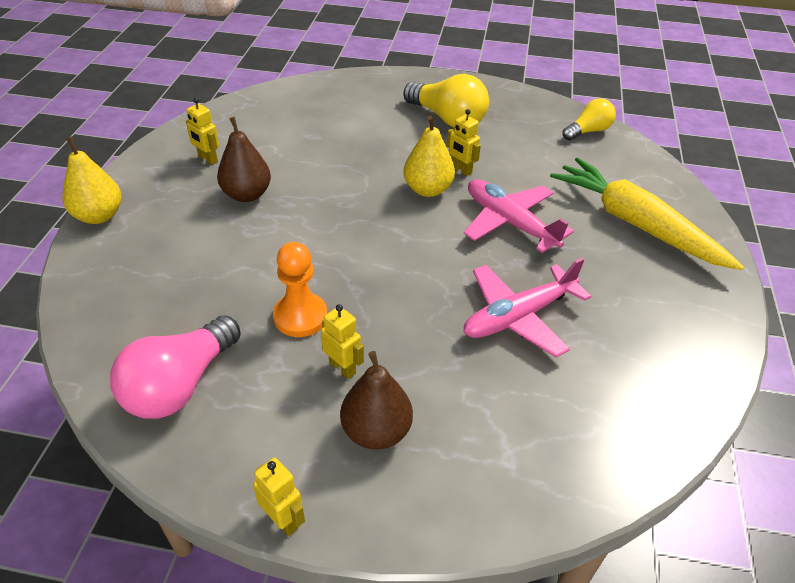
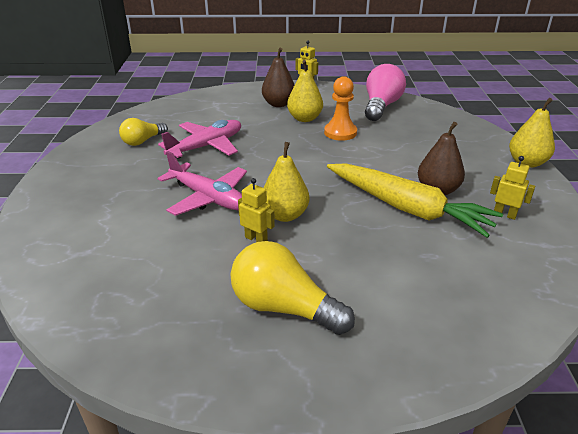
camera: 170 degrees right, 10 degrees down
yellow robot [321,304,364,379] -> yellow pear [287,60,323,122]
yellow carrot [550,157,744,270] -> yellow carrot moved to [327,163,503,238]
yellow light bulb [563,98,616,140] -> yellow light bulb moved to [119,118,168,146]

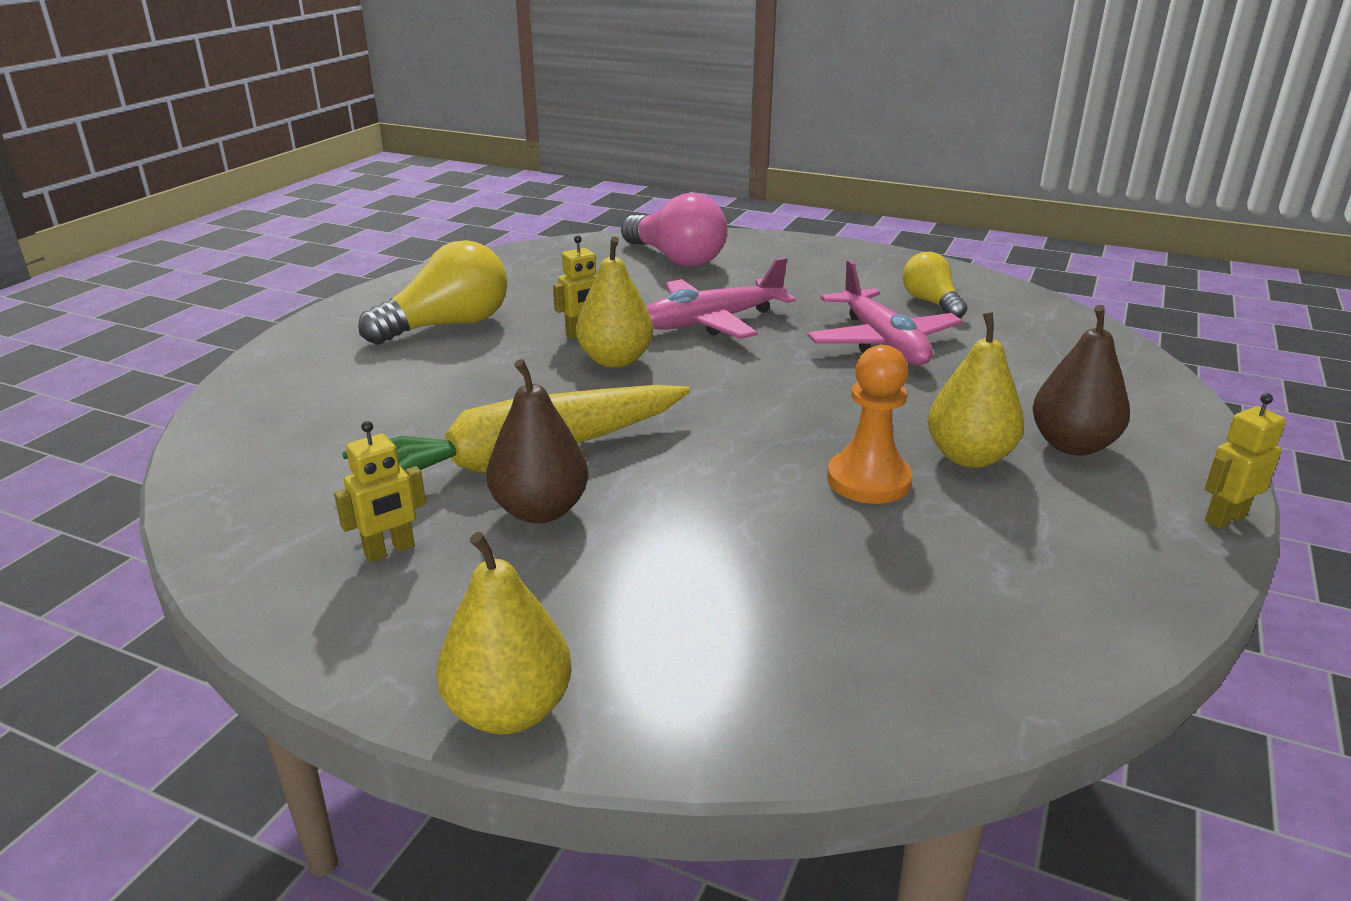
camera: 115 degrees right, 5 degrees down
pink light bulb [365,64,406,121] -> pink light bulb moved to [621,193,727,267]

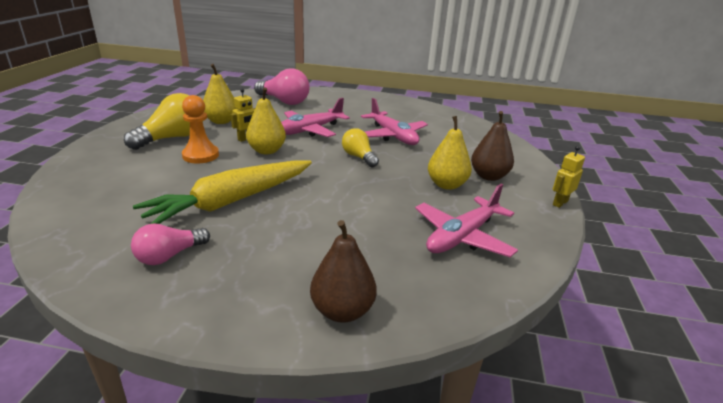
camera: 15 degrees left, 0 degrees up
yellow robot [334,421,426,562] -> pink light bulb [131,223,210,265]
yellow pear [437,532,572,734] -> yellow pear moved to [203,64,236,124]
brown pear [487,359,589,523] -> brown pear moved to [310,220,377,323]
orange pawn [827,345,912,504] -> orange pawn moved to [182,95,219,164]
yellow light bulb [903,252,967,318] -> yellow light bulb moved to [342,128,379,167]
none -> pink plane [415,184,518,257]

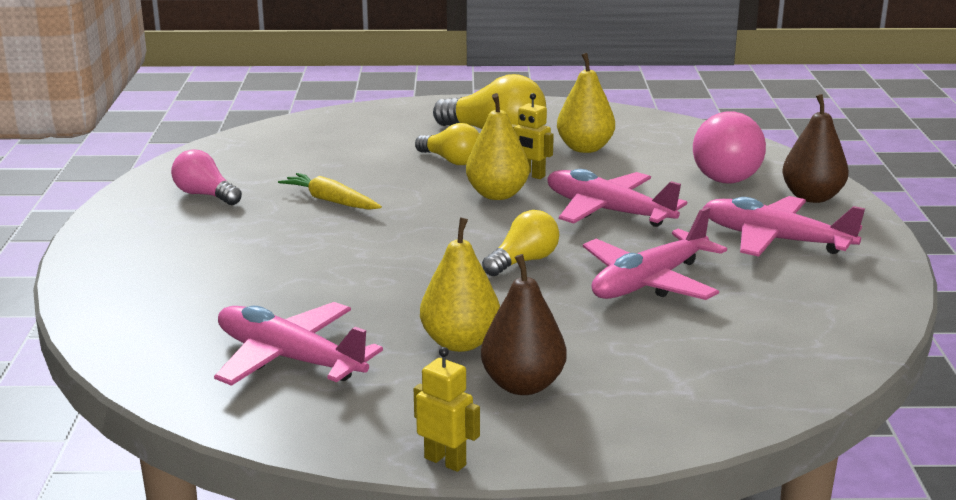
camera: 80 degrees right, 5 degrees down
yellow carrot [133,160,312,224] -> yellow carrot [278,173,382,210], size x0.50
orange pawn [182,95,219,164] -> yellow light bulb [415,123,479,165]
brown pear [310,220,377,323] -> brown pear moved to [782,94,849,203]
none -> pink plane [703,196,865,257]

